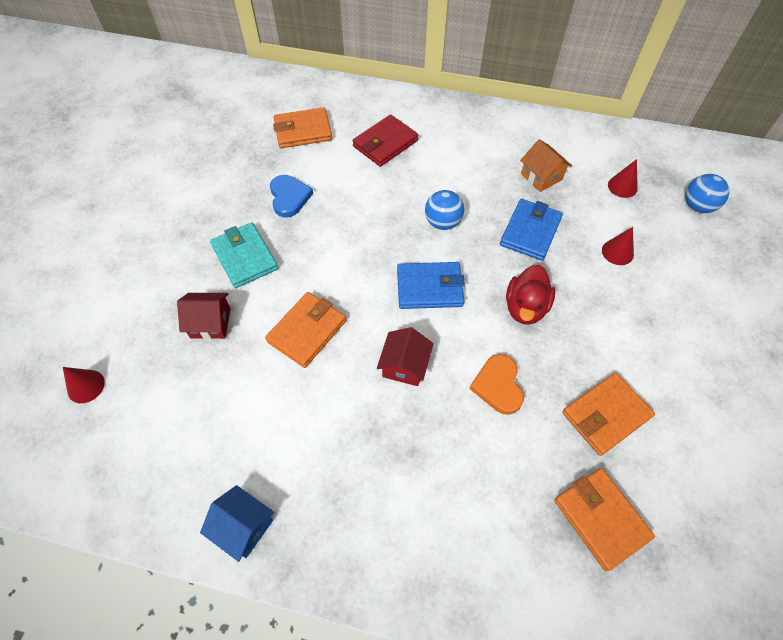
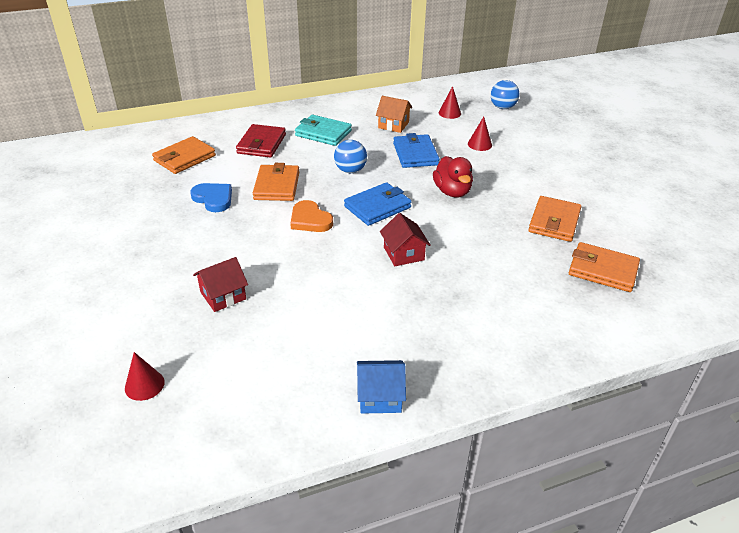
camera: 35 degrees left, 20 degrees down
turquoise wallet [210,222,278,288] -> turquoise wallet moved to [295,115,352,146]
orange wallet [265,292,346,368] -> orange wallet moved to [253,163,299,201]
orange heart [469,354,524,415] -> orange heart moved to [290,200,333,232]

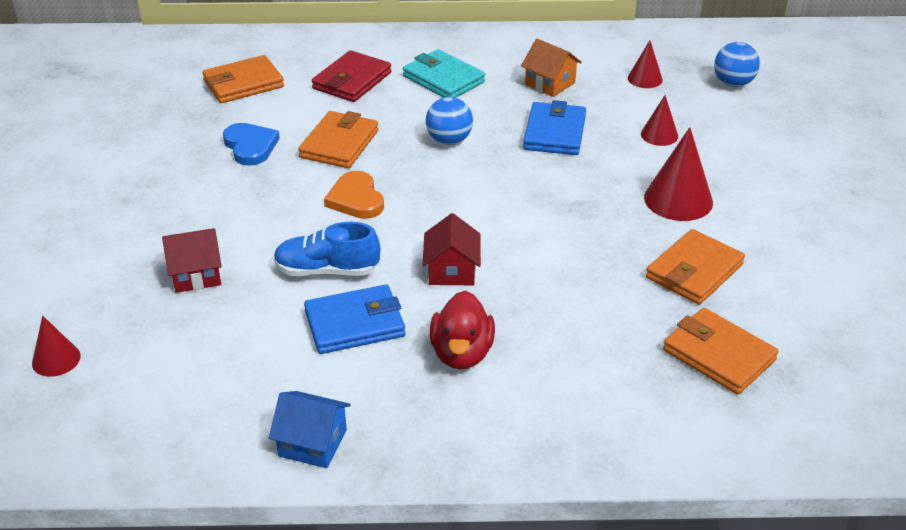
camera: 20 degrees right, 0 degrees up
blue wallet [344,182,412,226] -> blue wallet moved to [304,284,405,354]
red duck [433,156,473,197] -> red duck moved to [430,291,495,369]
none -> blue shoe [274,222,380,276]
none -> red cone [644,127,713,221]

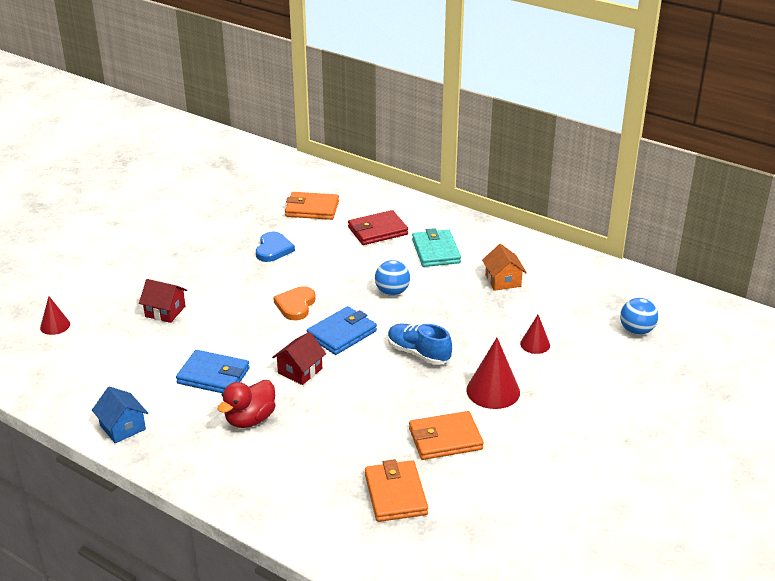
camera: 35 degrees right, 5 degrees down
blue shoe [274,222,380,276] -> blue shoe moved to [388,324,452,365]
orange wallet [298,111,379,168] -> none
blue wallet [523,100,586,155] -> blue wallet moved to [307,306,377,355]
red cone [628,40,663,88] -> none

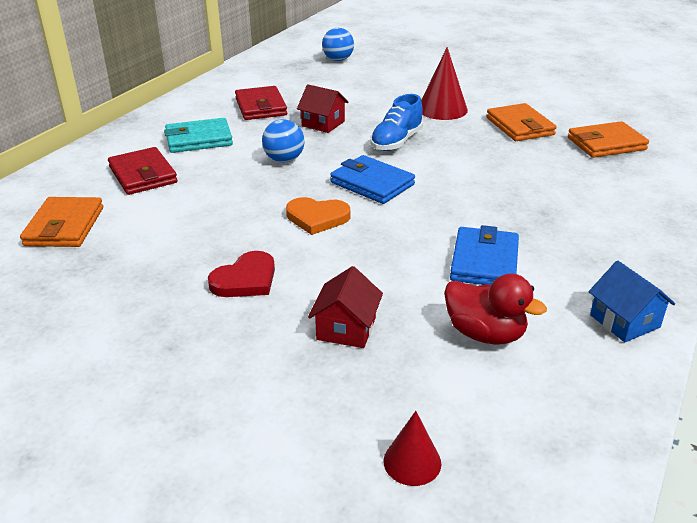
camera: 95 degrees left, 0 degrees up
blue house [92,387,148,443] -> blue house turned 75 degrees counterclockwise [589,261,675,342]
red duck [218,380,276,428] -> red duck moved to [444,273,547,345]
blue heart [256,232,295,262] -> none
red house [272,332,326,385] -> red house moved to [297,84,349,133]
orange house [482,244,527,291] -> red wallet [235,86,287,120]
red cone [520,315,550,354] -> none
none -> red heart [208,251,275,297]

